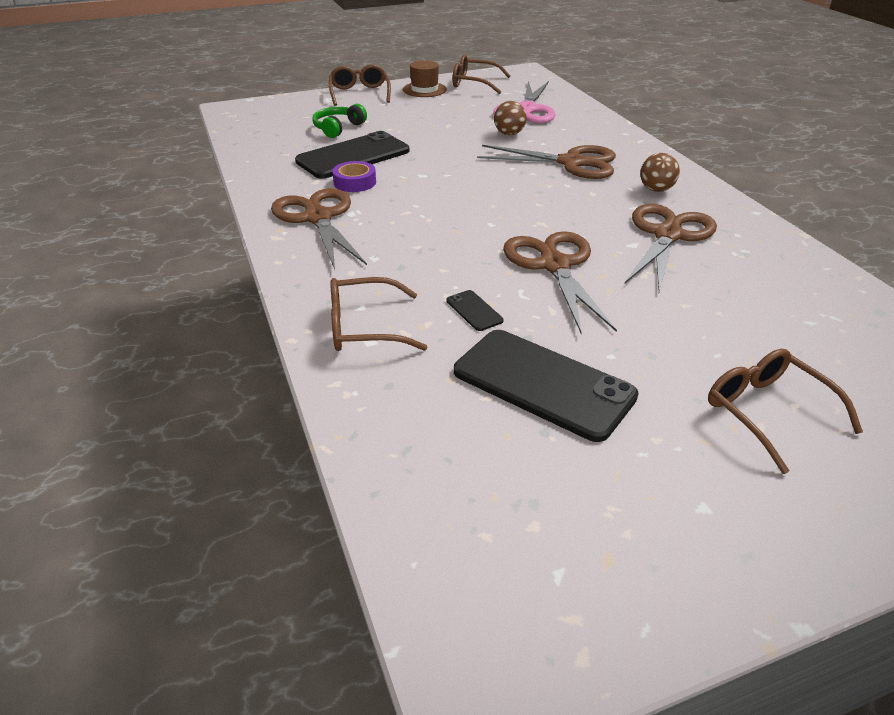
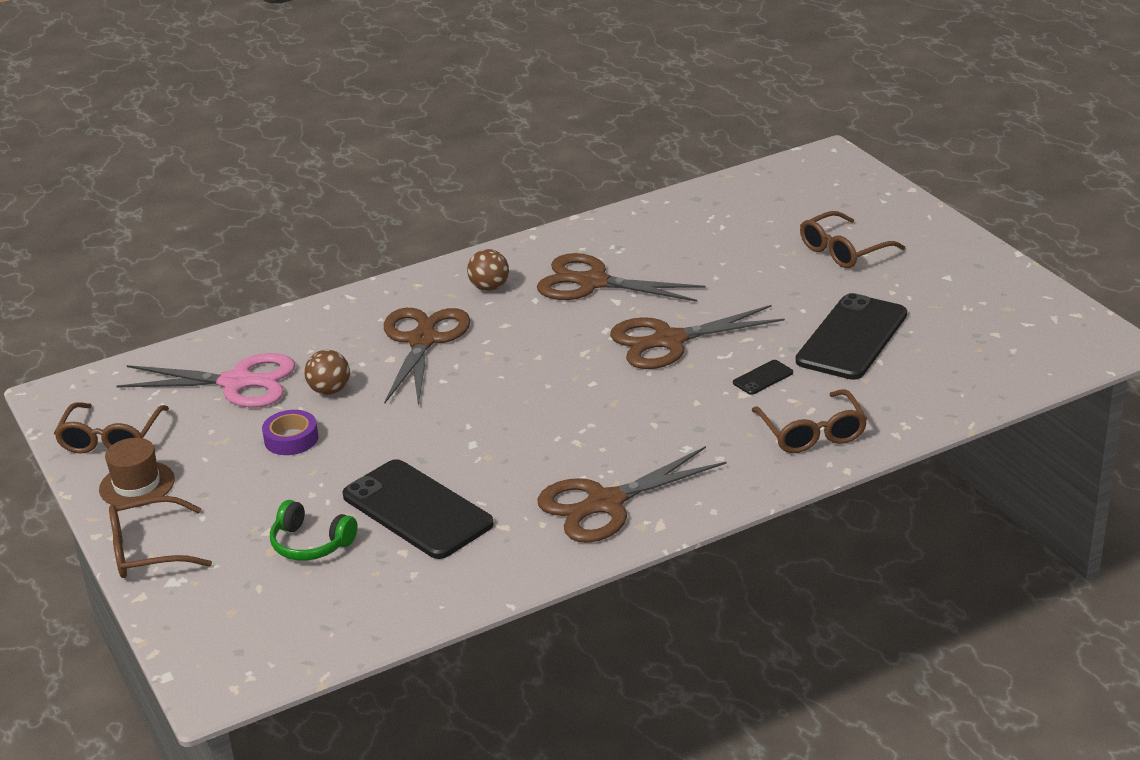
camera: 95 degrees left, 5 degrees down
purple tape [332,161,376,192] -> purple tape moved to [262,410,319,455]

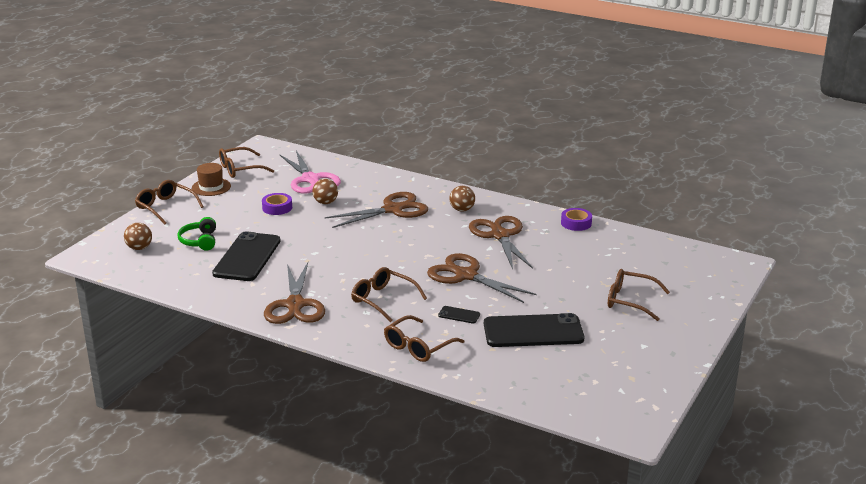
camera: 55 degrees right, 5 degrees down
brown scissors [537,446,726,543] -> brown scissors turned 120 degrees counterclockwise [264,262,325,324]
none -> brown ball [124,223,152,250]
none -> brown glasses [351,267,427,322]
none -> purple tape [561,208,592,231]

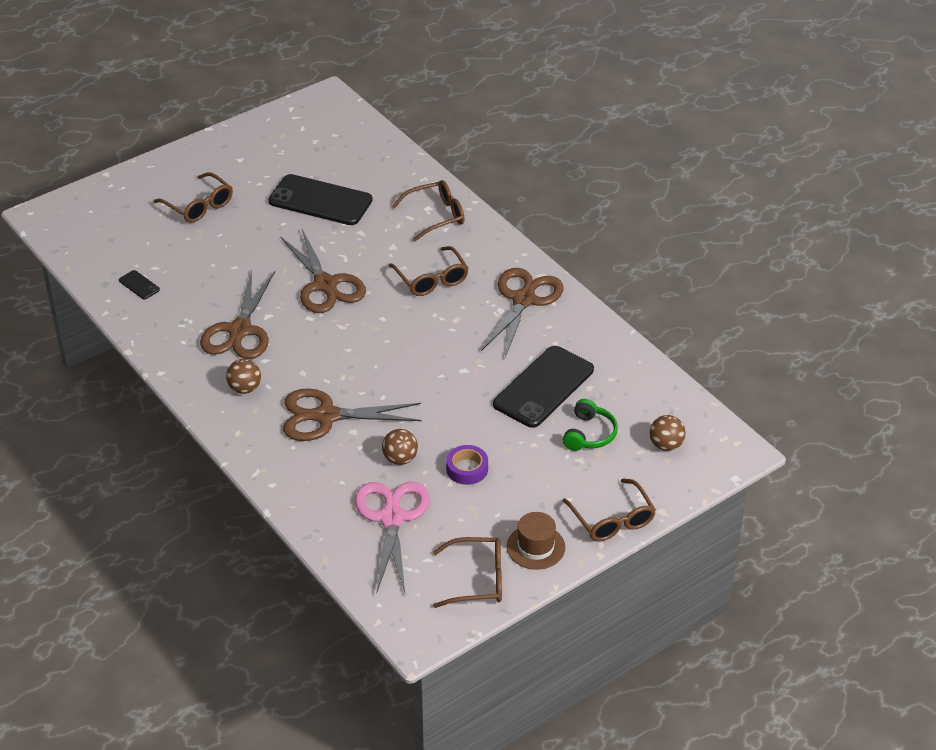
camera: 155 degrees left, 15 degrees up
black phone [438,306,480,323] -> black phone moved to [119,270,160,299]
purple tape [561,208,592,231] -> none

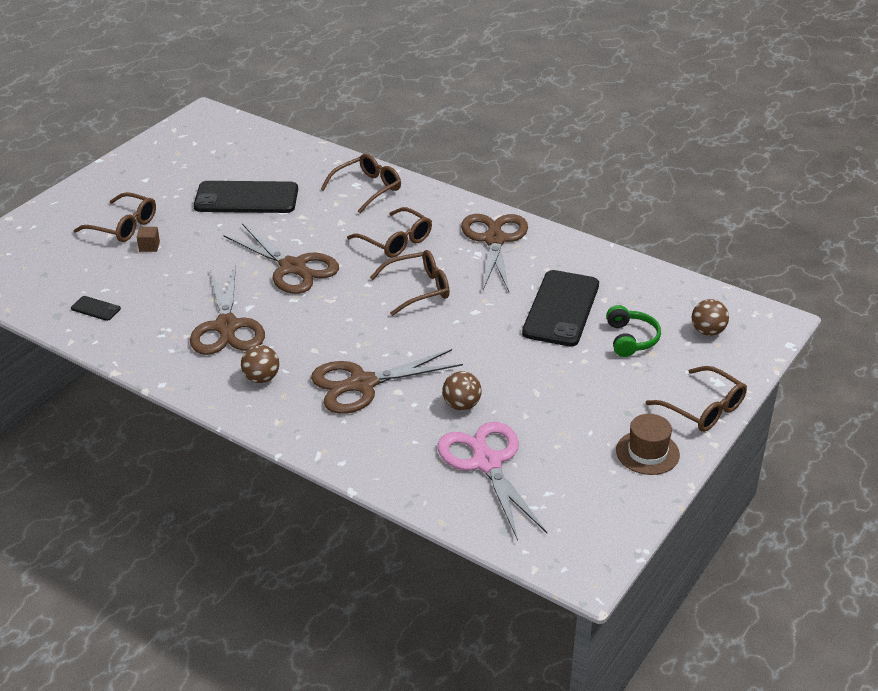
camera: 20 degrees left, 5 degrees down
brown glasses [433,537,502,608] -> brown glasses moved to [370,250,450,316]
purple tape [446,445,488,485] -> none
none -> brown cube [137,227,160,252]

